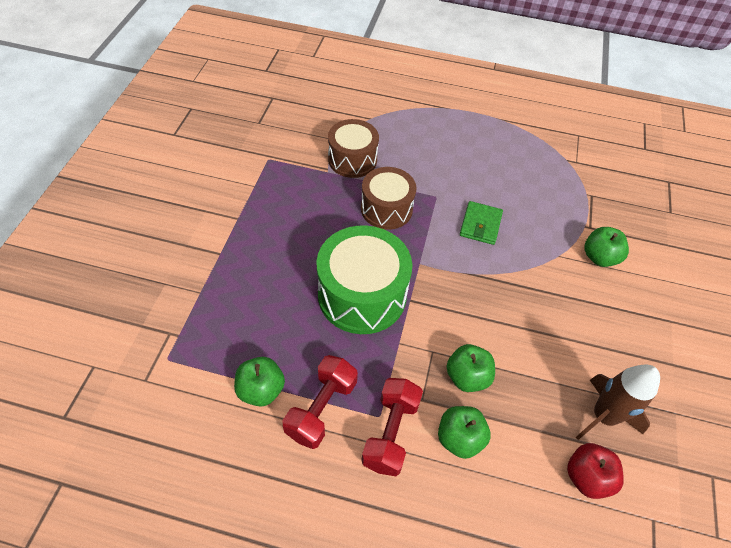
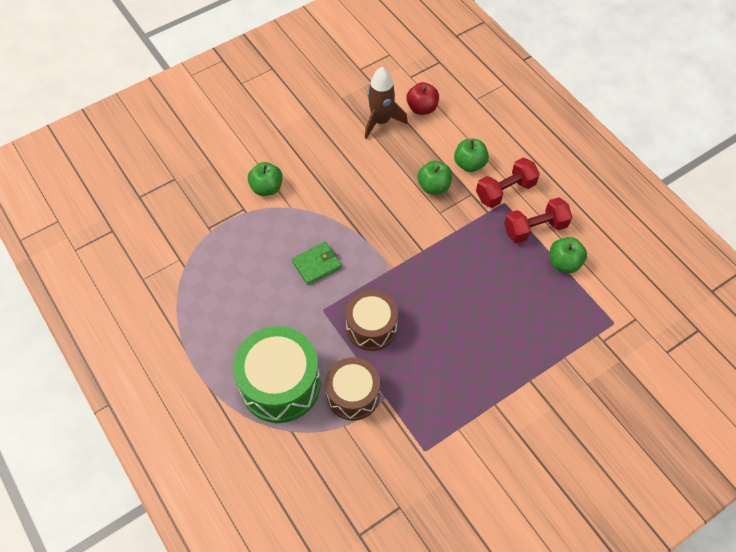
camera: 135 degrees left, 5 degrees up
green drum [317,225,412,334] -> green drum moved to [233,326,321,423]

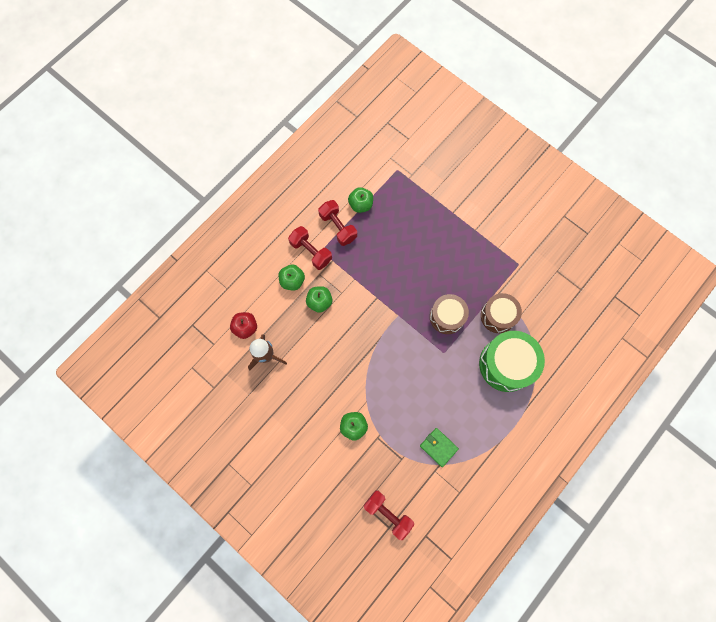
camera: 105 degrees left, 15 degrees up
green wallet [292,242,342,285] -> green wallet moved to [420,428,459,467]
none -> red dumbbell [364,490,414,540]

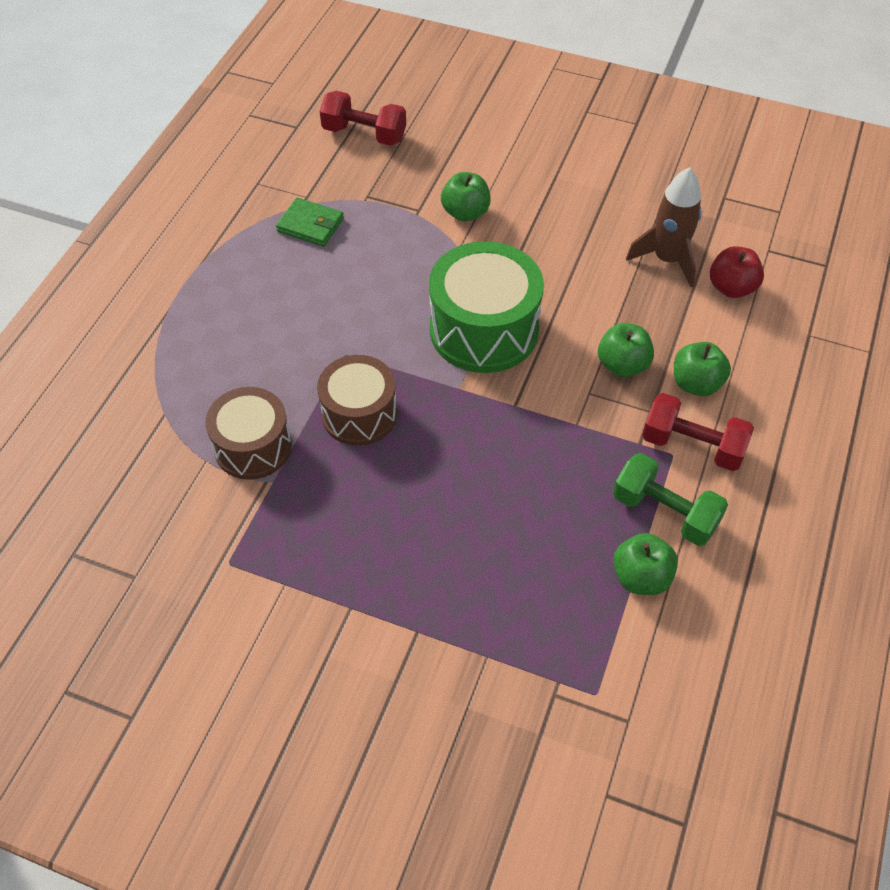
camera: 160 degrees right, 20 degrees down
red dumbbell [318,200,357,246] -> green dumbbell [613,453,728,546]
green drum [479,331,545,392] -> green drum moved to [429,241,544,373]

